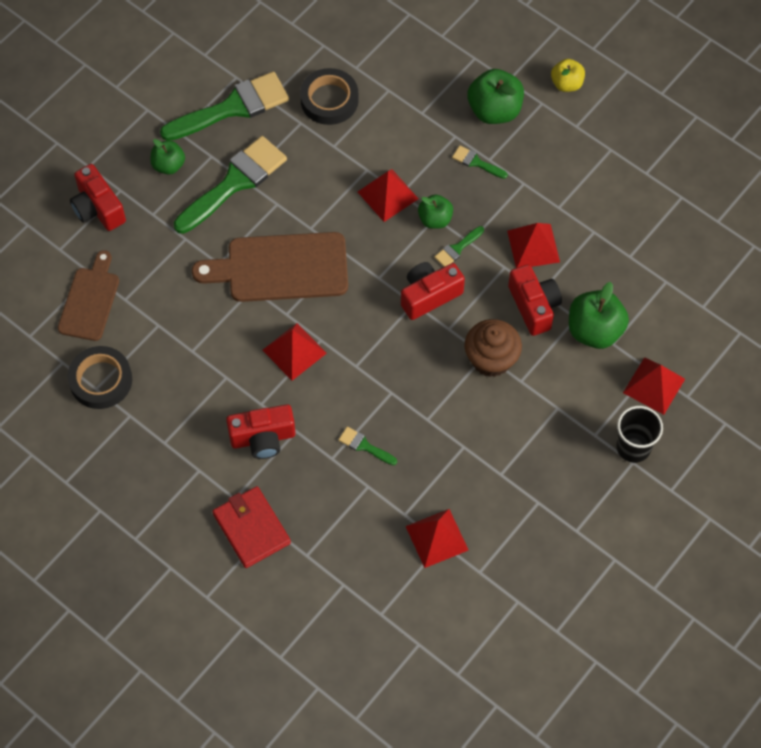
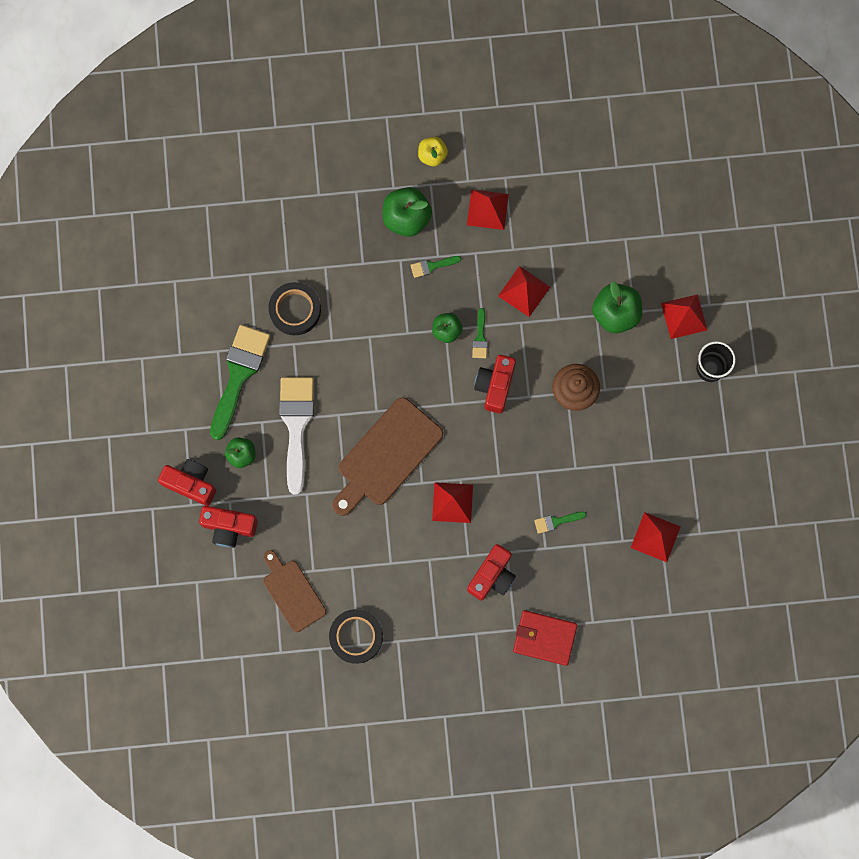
camera: 45 degrees left, 15 degrees up
green brush [174,136,287,234] -> white brush [279,377,314,495]
red pyramid [358,169,419,222] -> red pyramid moved to [467,189,509,230]
red camera [508,264,562,336] -> red camera moved to [158,459,216,506]

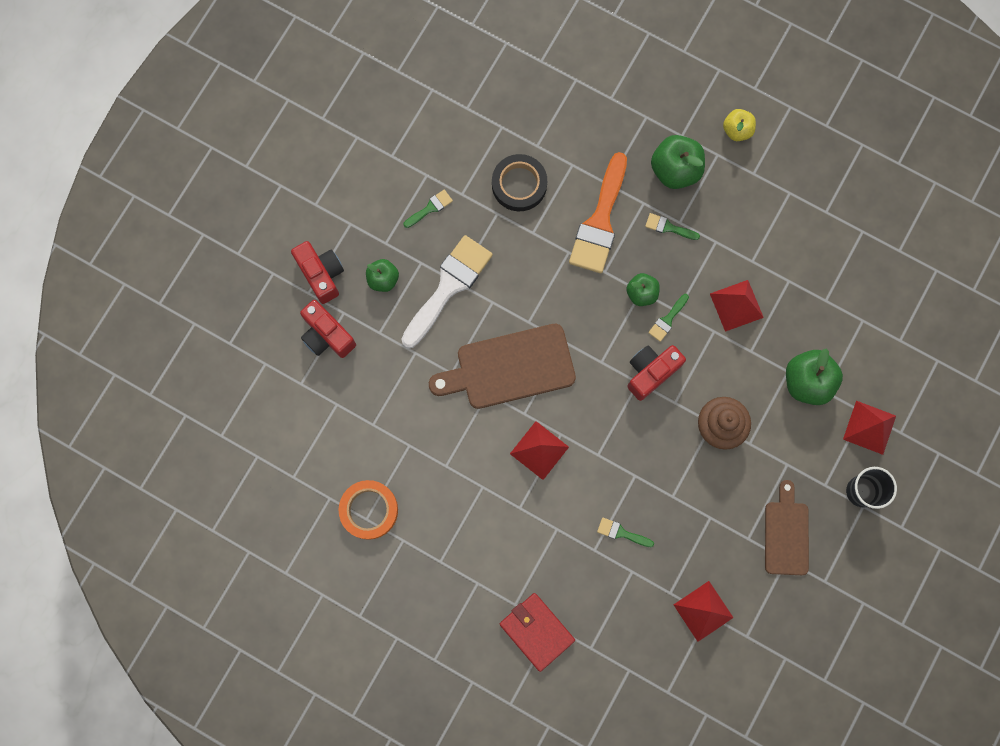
camera: 35 degrees right, 0 degrees up
green brush [210,325,270,440] -> green brush [403,190,453,228], size x0.44
brown cutting board [263,550,326,632] -> brown cutting board moved to [765,480,809,575]
black tape [329,609,383,664] -> orange tape [338,480,398,540]
red pyramid [467,189,509,230] -> none
red camera [467,544,516,601] -> none
none -> orange brush [569,152,627,273]

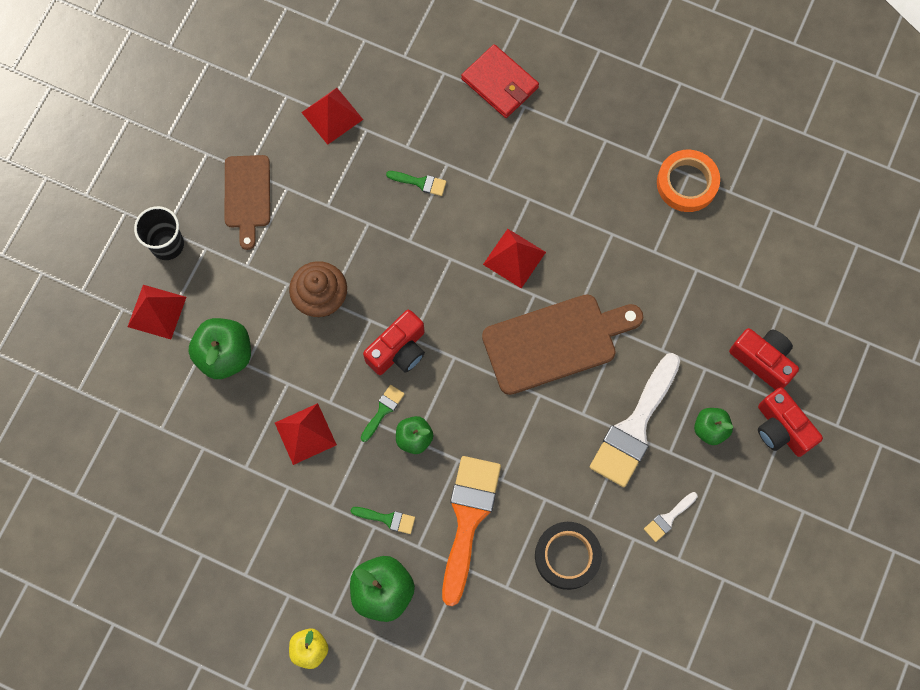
camera: 175 degrees right, 5 degrees down
green brush [403,190,453,228] -> white brush [644,492,698,542]

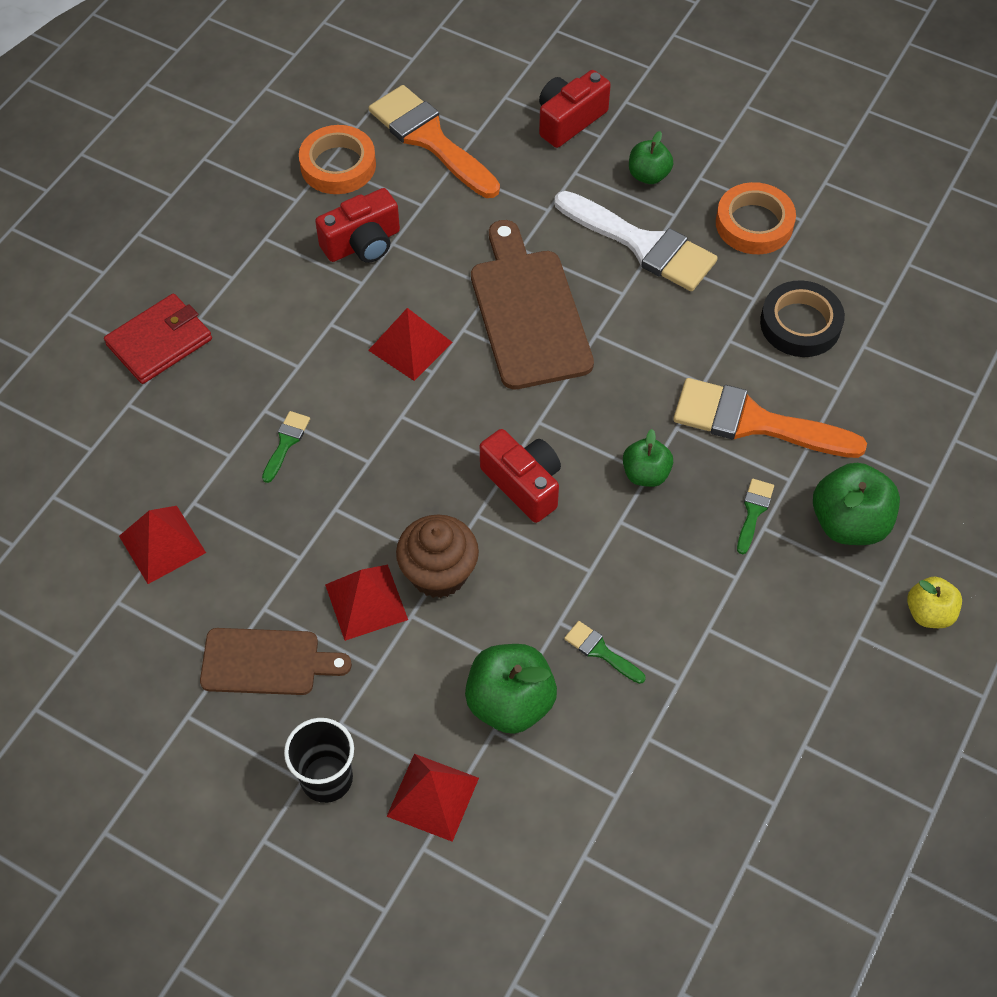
camera: 85 degrees left, 15 degrees down
red pyramid [275,403,337,465] -> red pyramid moved to [325,565,408,641]
green brush [361,385,405,442] -> green brush moved to [564,621,646,684]
white brush [644,492,698,542] -> orange tape [716,182,796,254]
red camera [758,387,823,457] -> red camera moved to [315,188,400,263]
none -> orange brush [369,85,500,198]

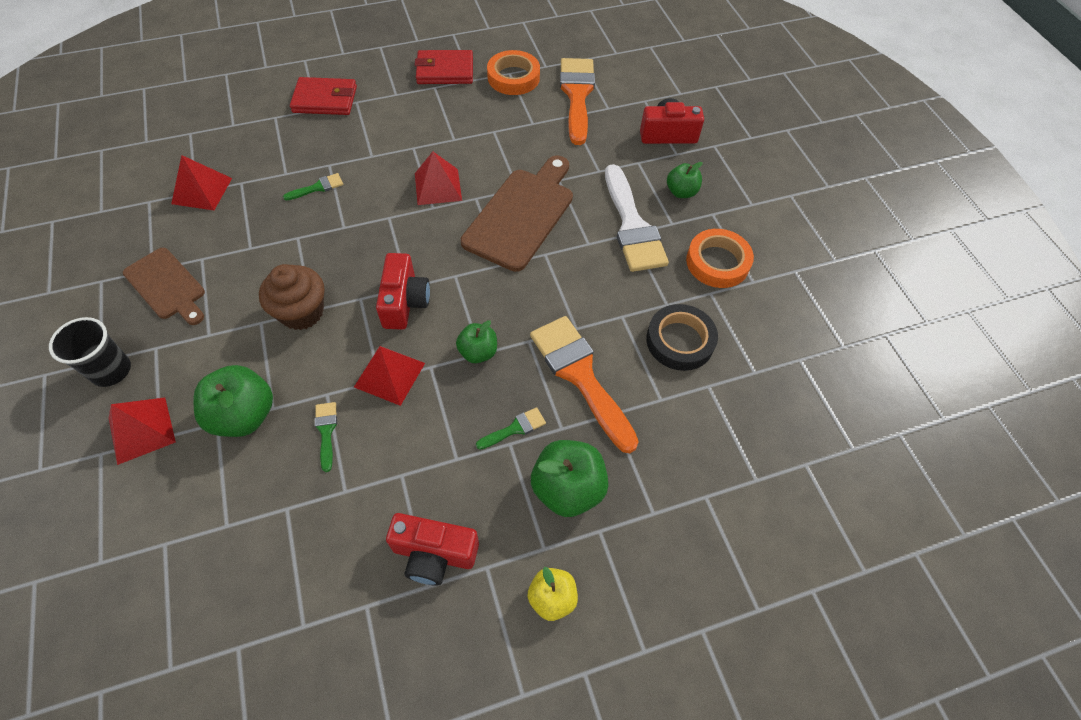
camera: 40 degrees right, 0 degrees up
red camera [315,188,400,263] -> red camera moved to [386,513,479,586]
red pyramid [325,565,408,641] -> red pyramid moved to [354,346,425,406]
none -> red wallet [415,50,473,84]

